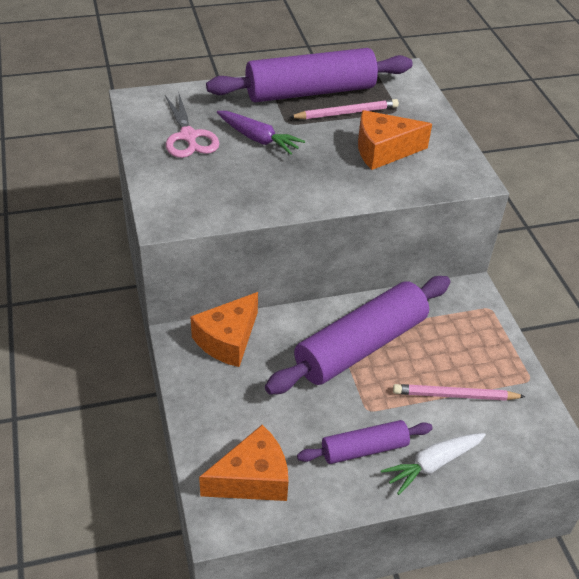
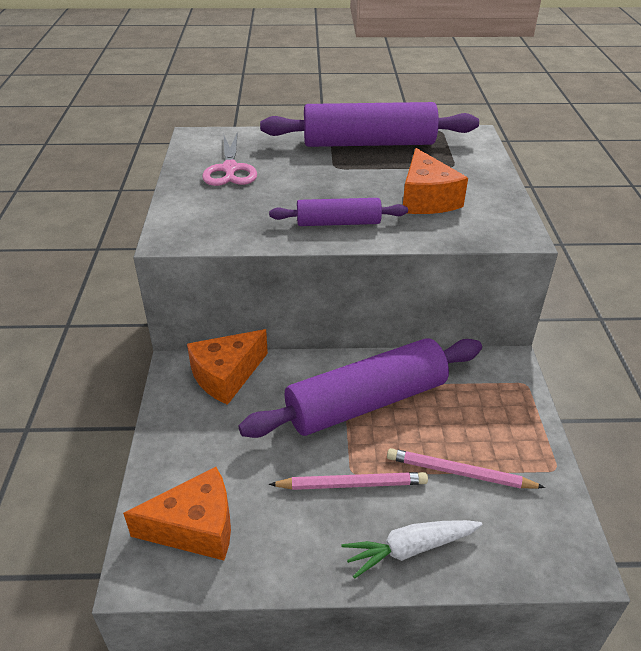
camera: 15 degrees right, 5 degrees down
purple carrot [217,111,305,155] -> none
pink pencil [290,99,399,119] -> pink pencil moved to [269,472,428,490]
purple rolling pin [297,420,433,464] -> purple rolling pin moved to [269,198,408,226]
orange cheese [358,110,432,170] -> orange cheese turned 105 degrees counterclockwise [403,148,468,214]

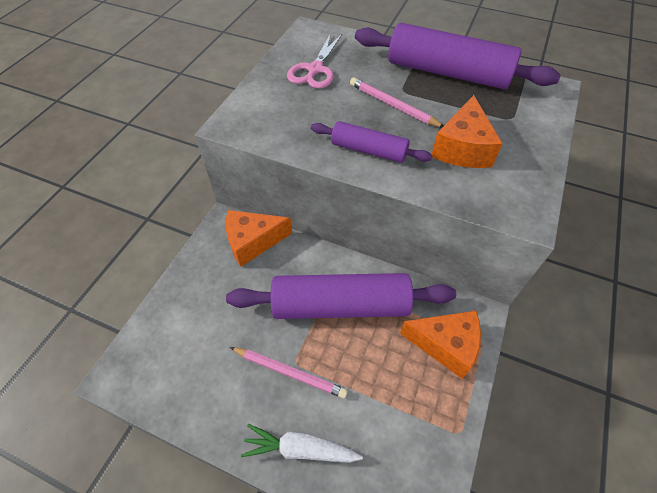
camera: 25 degrees right, 15 degrees up
orange cheese [123,467,231,560] -> orange cheese moved to [400,311,481,379]
pink pencil [387,448,545,489] -> pink pencil moved to [350,77,443,127]

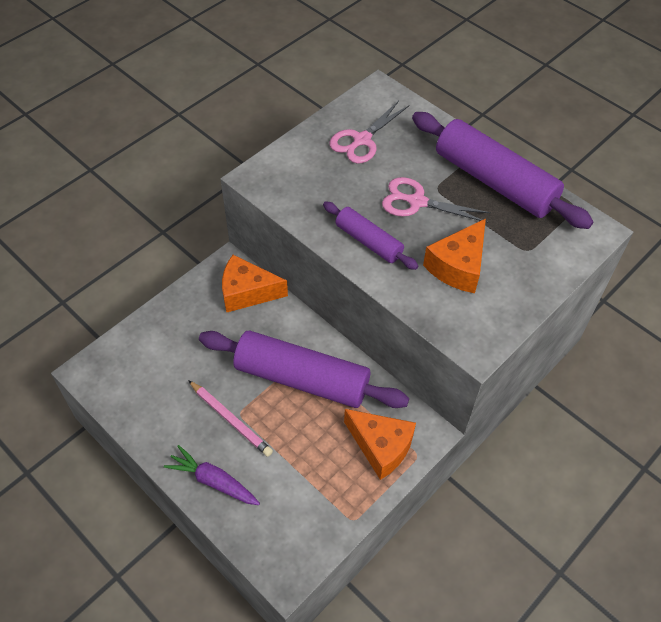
camera: 20 degrees right, 0 degrees up
white carrot [241,424,363,463] -> purple carrot [164,445,260,505]
pink pencil [350,77,443,127] -> pink scissors [382,177,491,223]

